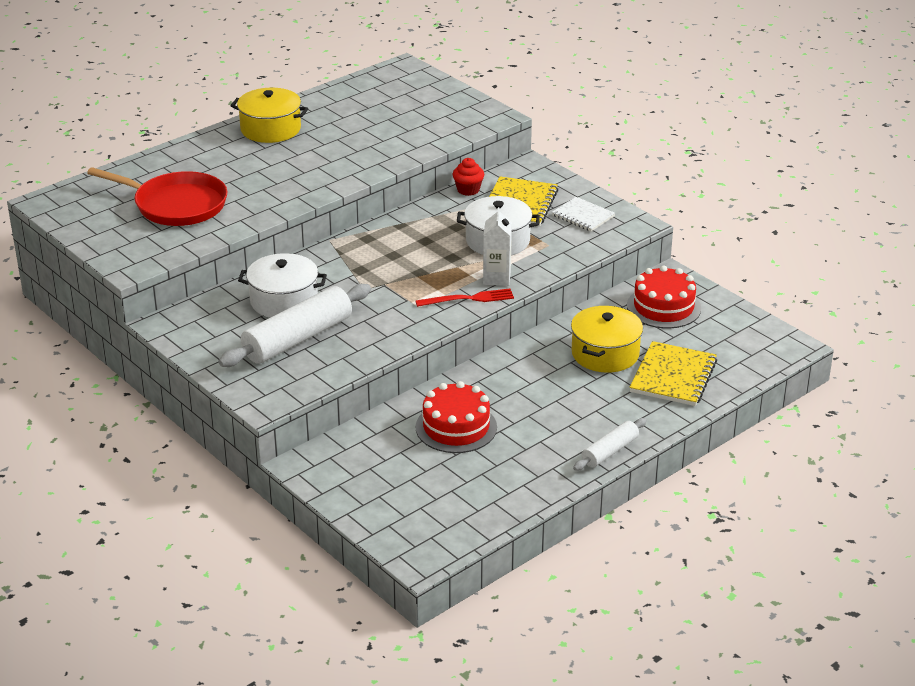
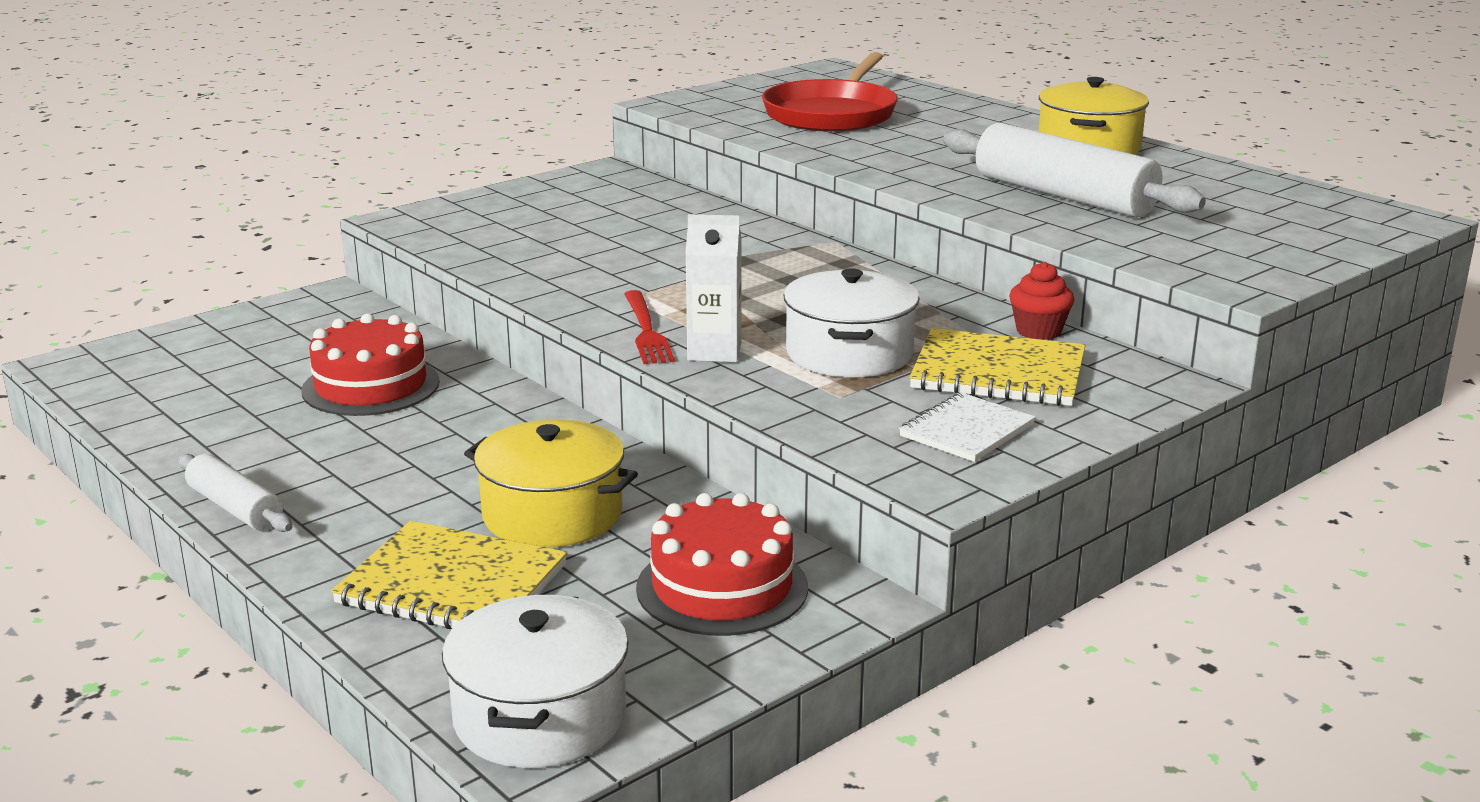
camera: 90 degrees right, 10 degrees down
white rolling pin [219,284,371,367] -> white rolling pin moved to [943,123,1206,218]
white pot [238,253,327,318] -> white pot moved to [442,595,628,768]

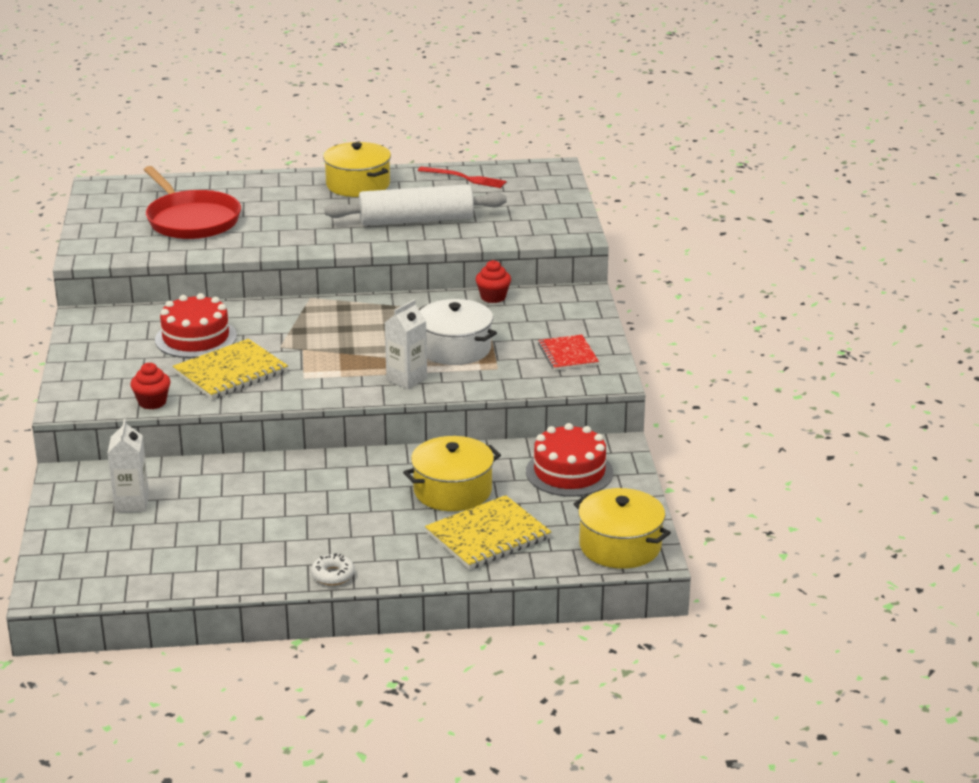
camera: 55 degrees left, 5 degrees up
white rolling pin [178,454,293,532] -> white donut [311,553,355,585]
red cake [301,313,440,416] -> red cake moved to [155,293,237,358]
white pot [442,595,628,768] -> yellow pot [574,488,671,569]
red fork [624,290,675,364] -> red fork moved to [418,167,507,188]
white notebook [899,392,1036,462] -> red notebook [538,335,599,370]
yellow notebook [909,328,1086,406] -> yellow notebook moved to [173,339,288,399]
none -> white carton [108,419,149,512]
none -> red cupcake [130,363,170,409]

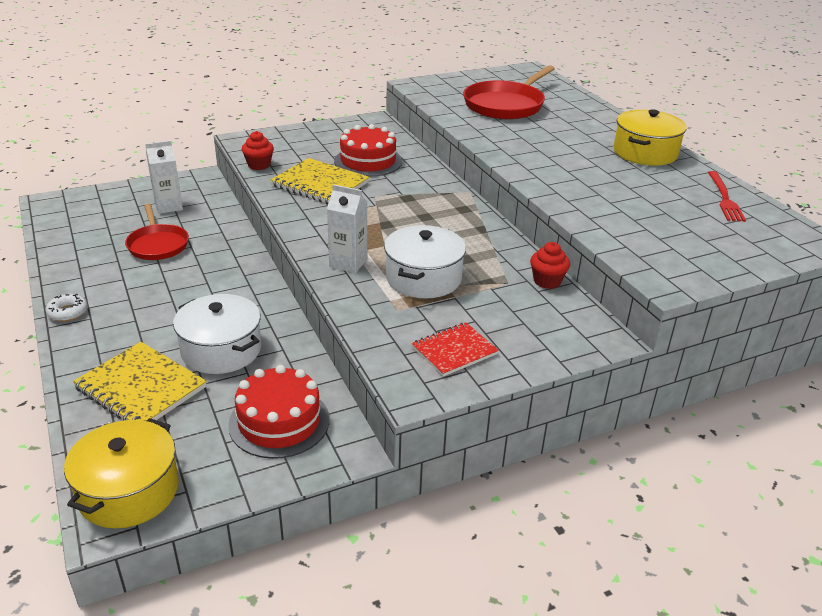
camera: 70 degrees right, 5 degrees up
white rolling pin [325,184,507,226] -> none
yellow pot [403,436,501,511] -> white pot [173,294,261,374]
none -> red pan [125,203,189,260]

